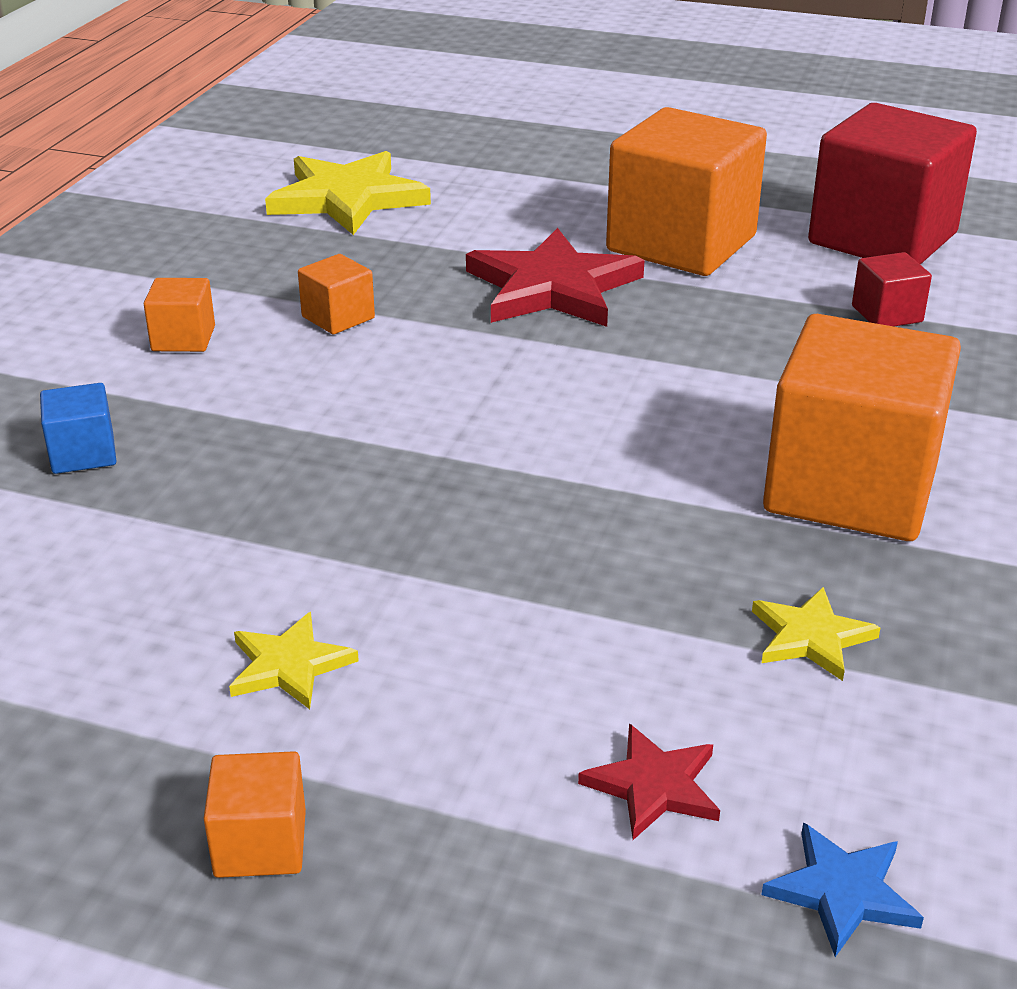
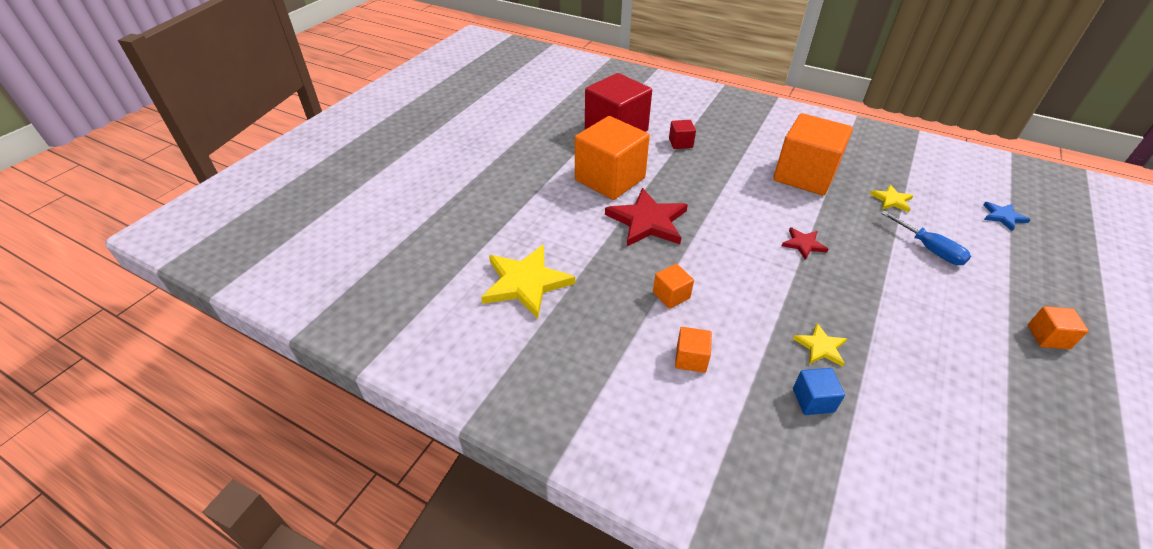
camera: 80 degrees left, 10 degrees up
yellow star [229,612,359,709] -> yellow star moved to [793,323,847,366]
red star [578,724,720,840] -> red star moved to [782,227,828,260]
none -> blue screwdriver [881,211,971,265]

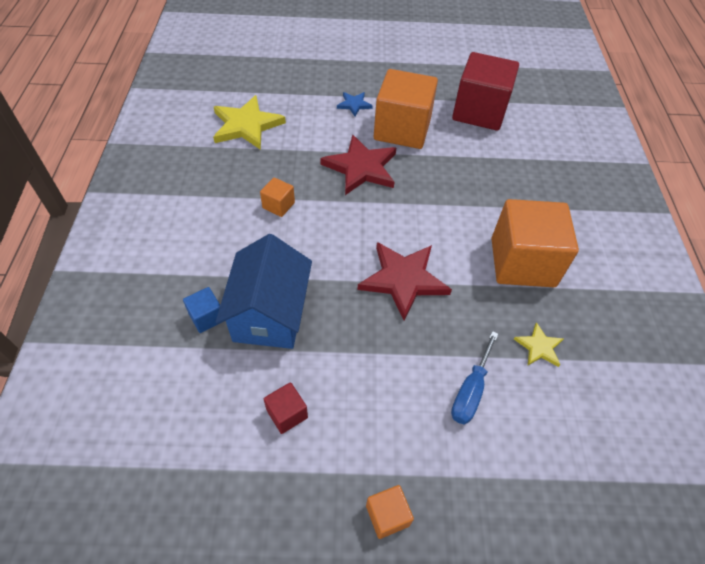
camera: 60 degrees right, 10 degrees up
red cube [669,120,696,149] -> red cube moved to [264,382,308,434]
orange cube [675,327,712,373] -> none
red star [782,227,828,260] -> red star [357,242,452,321], size x2.00
yellow star [793,323,847,366] -> blue house [215,234,312,349]
blue star [983,202,1031,231] -> blue star moved to [337,92,373,116]

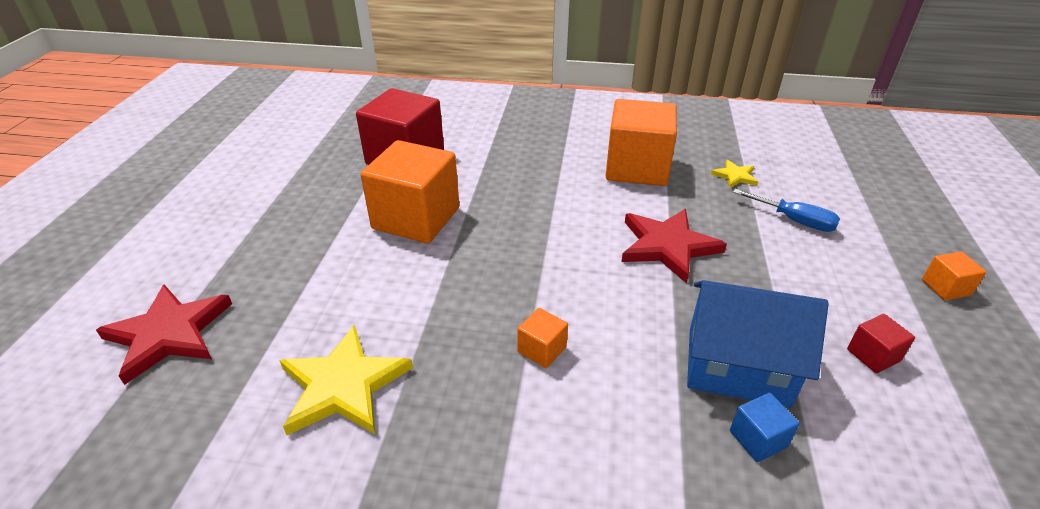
camera: 80 degrees left, 15 degrees down
red star [320,134,396,195] -> red star moved to [96,284,232,385]
blue star [337,92,373,116] -> none

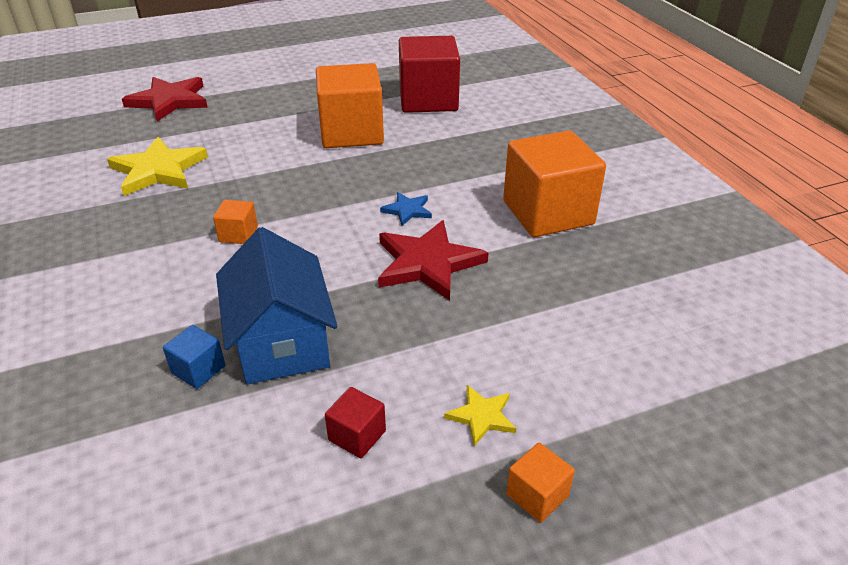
camera: 60 degrees right, 0 degrees up
yellow star [711,160,758,188] -> yellow star moved to [444,385,516,446]
blue screwdriver [733,189,840,232] -> none
none -> blue star [380,192,432,226]

